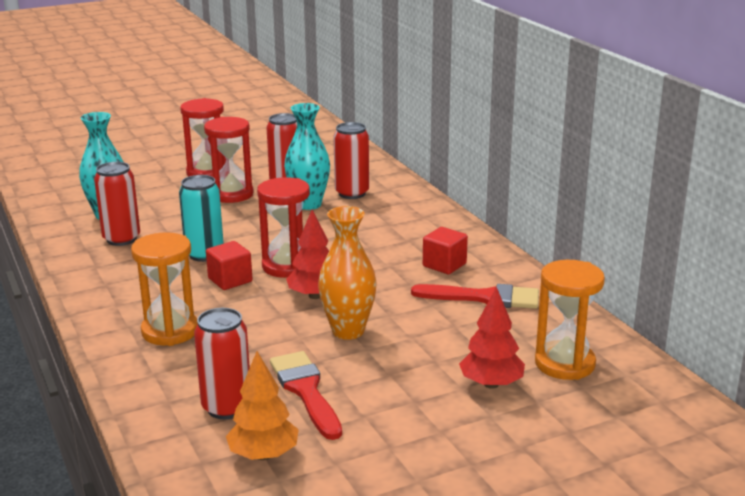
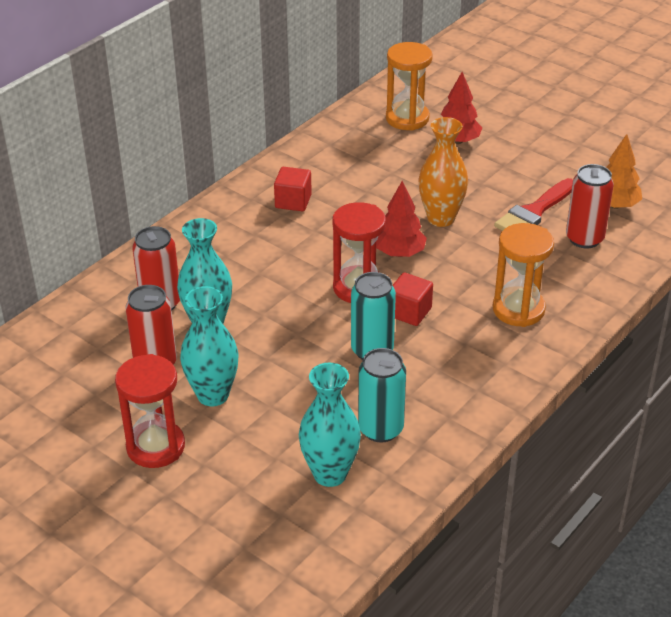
camera: 115 degrees left, 15 degrees up
red can [94,162,140,246] -> turquoise can [358,348,406,442]
red hourglass [204,117,254,203] -> turquoise vase [180,286,239,406]
red brush [411,284,539,309] -> none

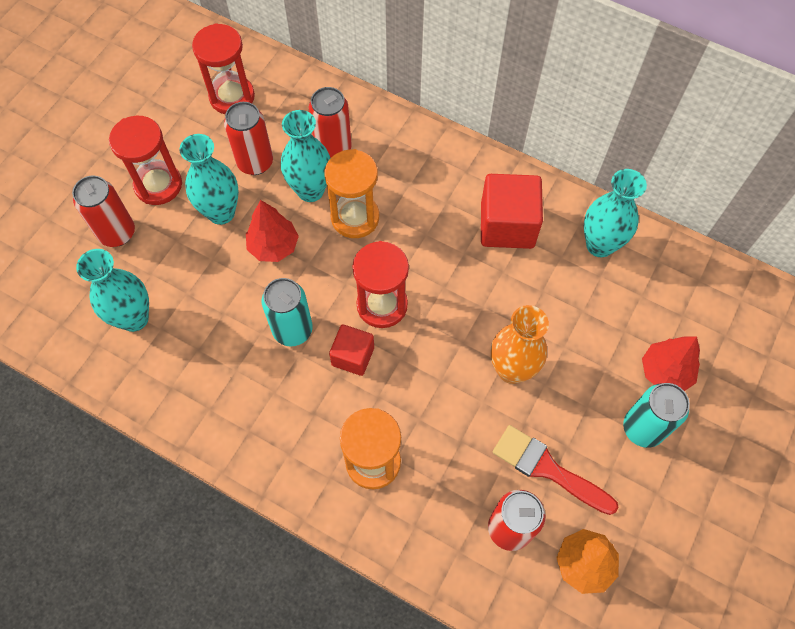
camera: 80 degrees right, 25 degrees up
red cube [274,167,312,212] -> red cube [481,174,543,249], size x1.67
turquoise can [358,348,406,442] -> turquoise can moved to [623,383,690,448]
red tree [376,181,427,257] -> red tree moved to [246,200,299,262]
orange hourglass [386,42,433,131] -> orange hourglass moved to [324,149,379,238]
none -> red can [72,176,135,247]
none -> red hourglass [192,23,255,114]
none -> turquoise vase [584,169,647,257]

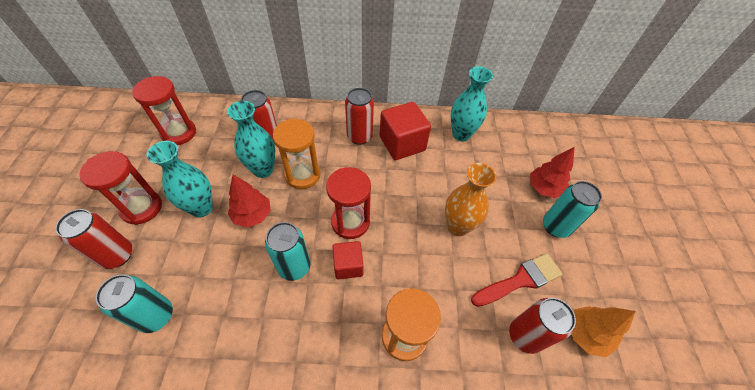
camera: 30 degrees left, 10 degrees down
turquoise vase [76,249,149,332] -> turquoise can [96,274,173,333]
red can [224,102,273,175] -> red can moved to [345,88,374,145]
red brush [493,425,619,515] -> red brush turned 150 degrees clockwise [471,253,563,307]

